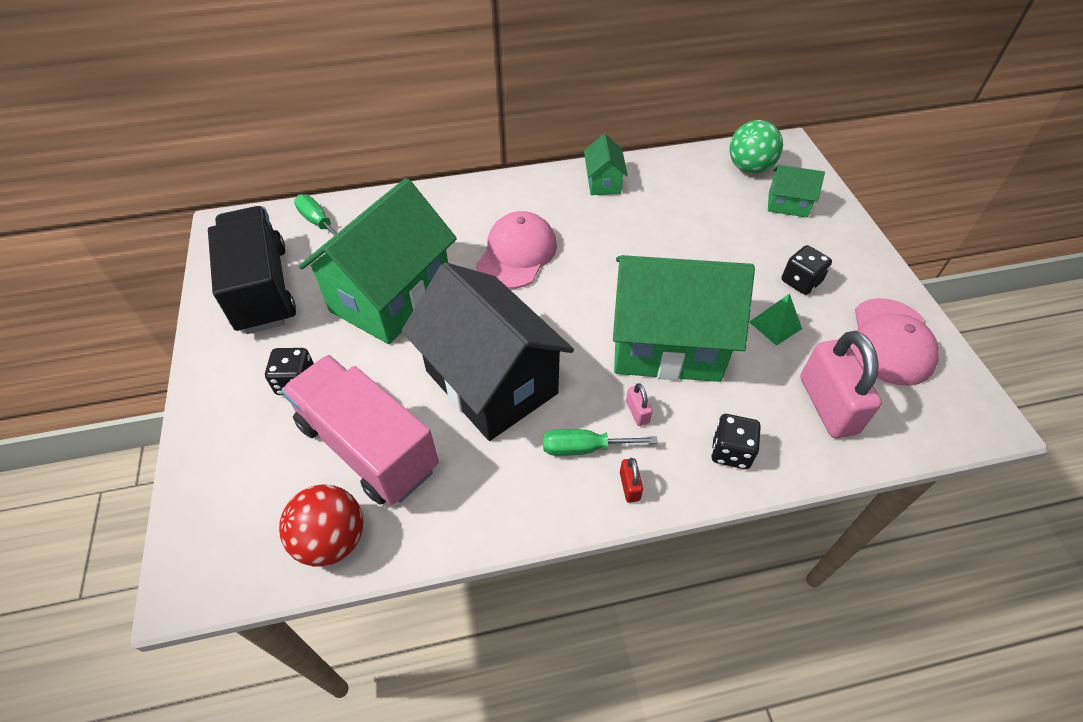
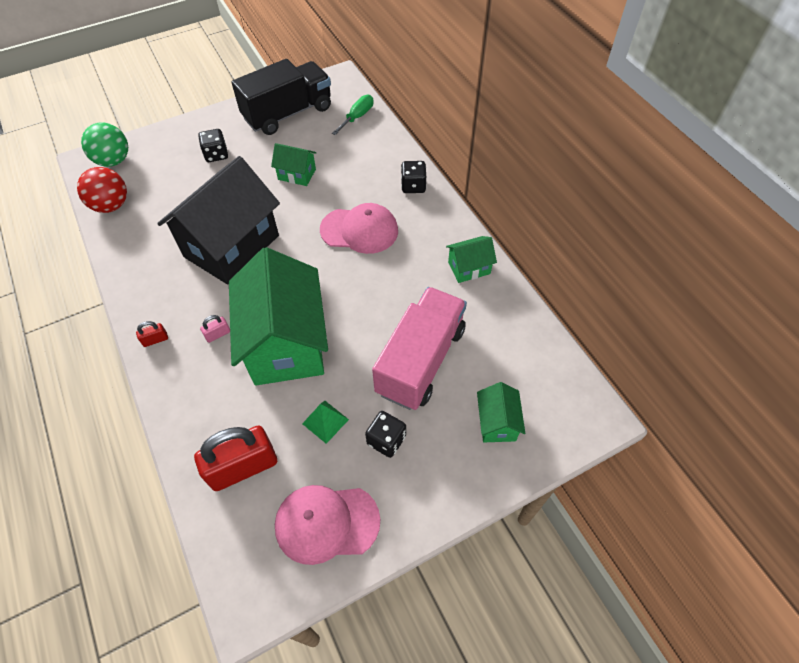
camera: 75 degrees right, 5 degrees up
pink truck [281,355,439,505] -> pink truck moved to [372,287,467,410]
green house [299,178,457,344] -> green house [271,143,316,186], size x0.45
green screwdriver [543,429,658,456] -> none
black dice [711,414,761,469] -> black dice moved to [401,161,426,193]
green ball [729,120,783,174] -> green ball moved to [81,122,128,167]
pink padlock [800,331,882,438] -> red padlock [194,426,277,491]

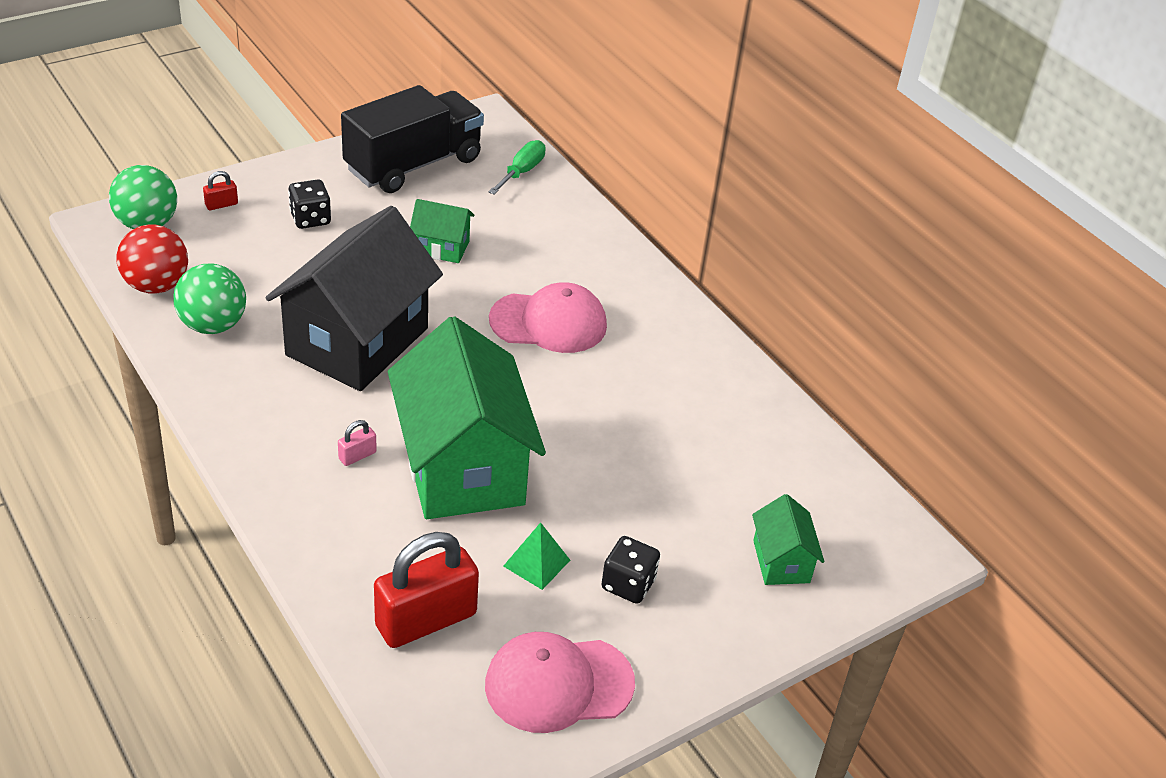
camera: 10 degrees left, 15 degrees down
red padlock [136,321,168,347] -> red padlock moved to [203,171,238,210]
pink truck [372,287,467,410] -> none
black dice [401,161,426,193] -> none
green house [446,236,497,283] -> none
none -> green ball [173,264,246,334]

